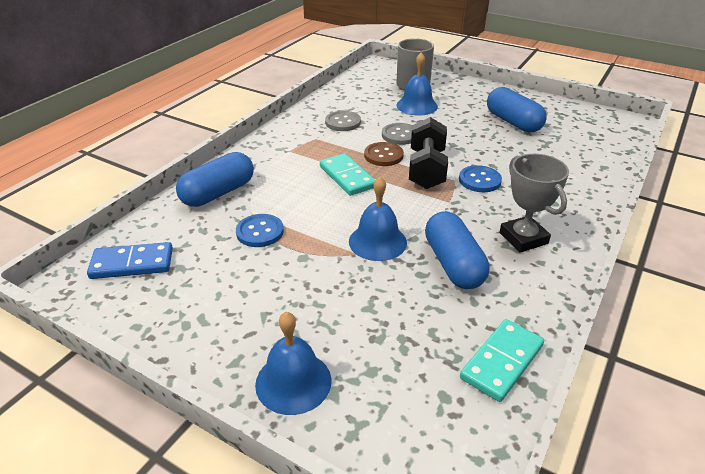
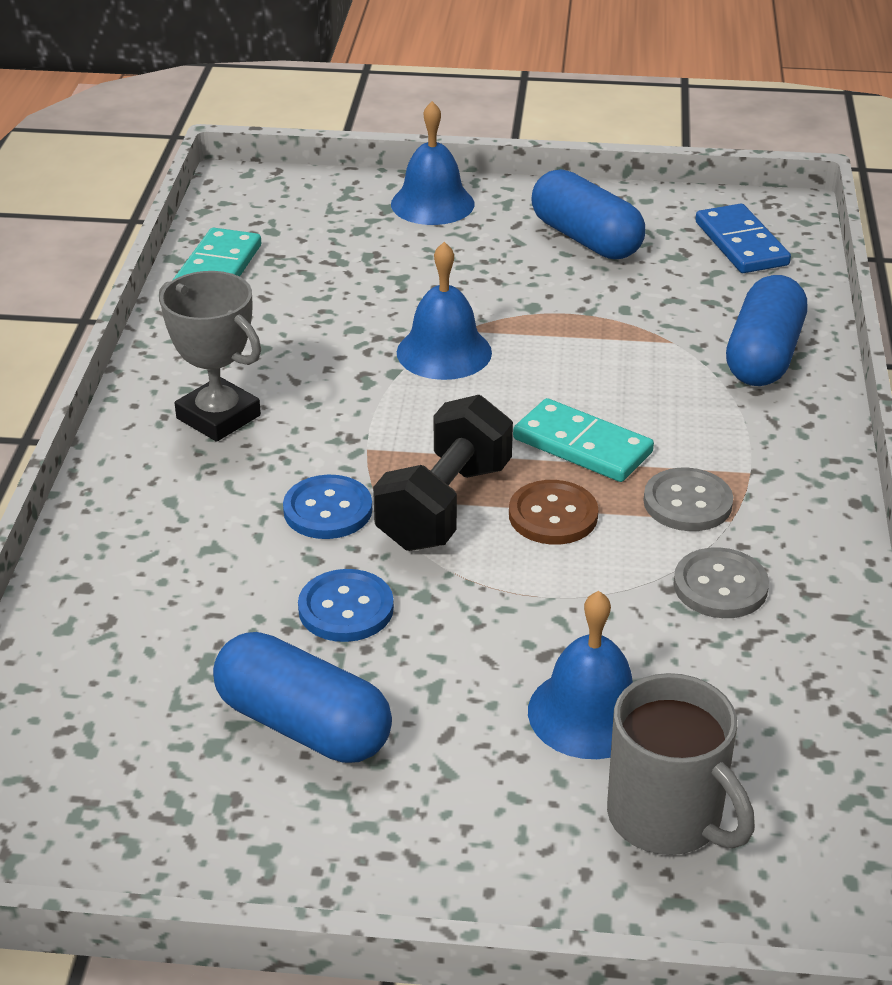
camera: 155 degrees right, 0 degrees up
blue domino [87,242,173,279] -> blue domino turned 75 degrees counterclockwise [695,204,791,273]
blue button [236,214,284,247] -> blue button moved to [298,569,394,642]
grey button [382,123,412,145] -> grey button moved to [643,468,733,531]
black dumbbell [409,117,448,189] -> black dumbbell turned 45 degrees clockwise [373,395,513,551]
blue capsule [425,211,489,289] -> blue capsule moved to [531,169,645,259]

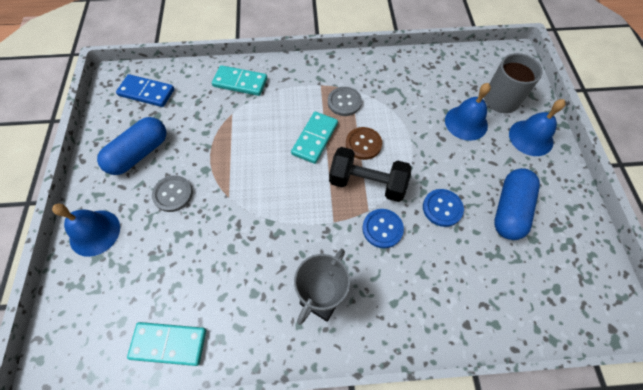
camera: 100 degrees left, 25 degrees up
blue bell [397,242,492,380] -> blue bell moved to [509,99,566,156]
grey button [673,547,769,618] -> grey button moved to [152,175,193,212]
blue domino [695,204,791,273] -> blue domino turned 45 degrees clockwise [116,74,174,107]
blue capsule [726,275,807,386] -> turquoise domino [212,65,267,96]

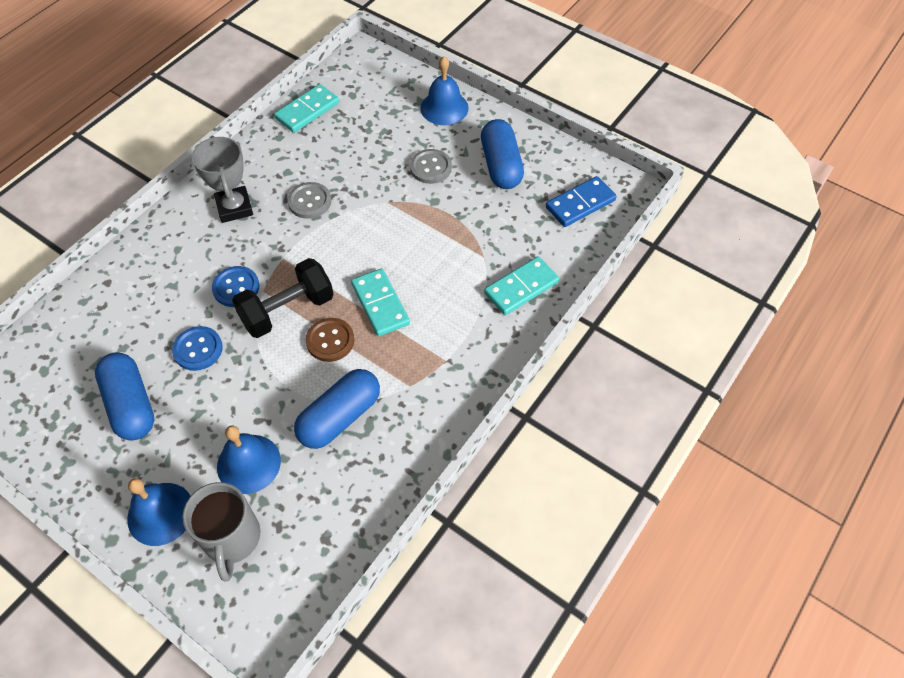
camera: 130 degrees right, 5 degrees down
grey button [328,87,362,116] -> grey button moved to [287,182,331,219]
none -> blue capsule [294,369,380,449]

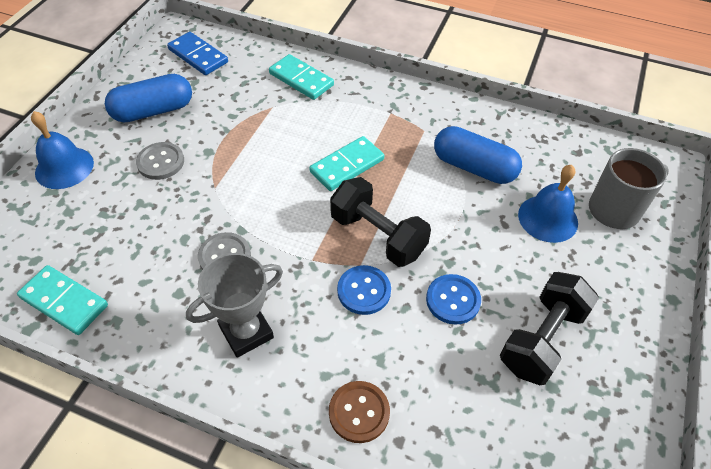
camera: 105 degrees left, 5 degrees down
blue capsule [95,352,154,440] -> black dumbbell [500,272,599,385]
blue bell [127,478,190,546] -> none
brown button [306,318,354,362] -> brown button moved to [329,381,390,443]

